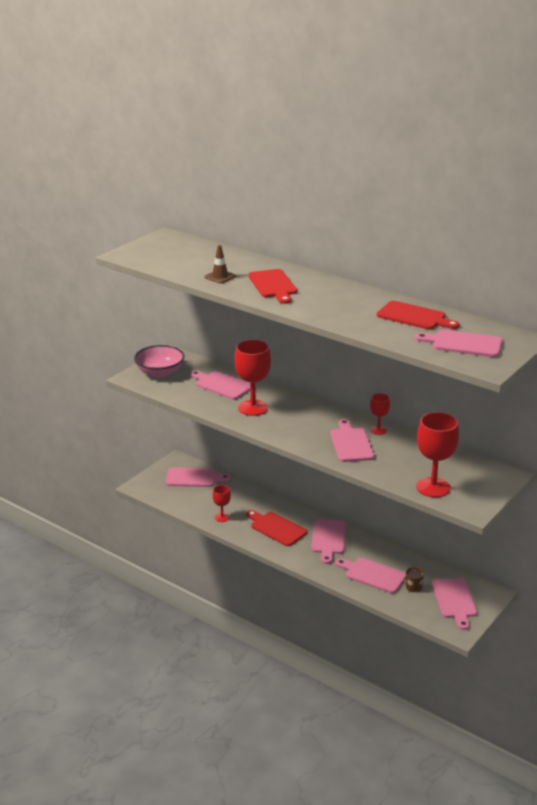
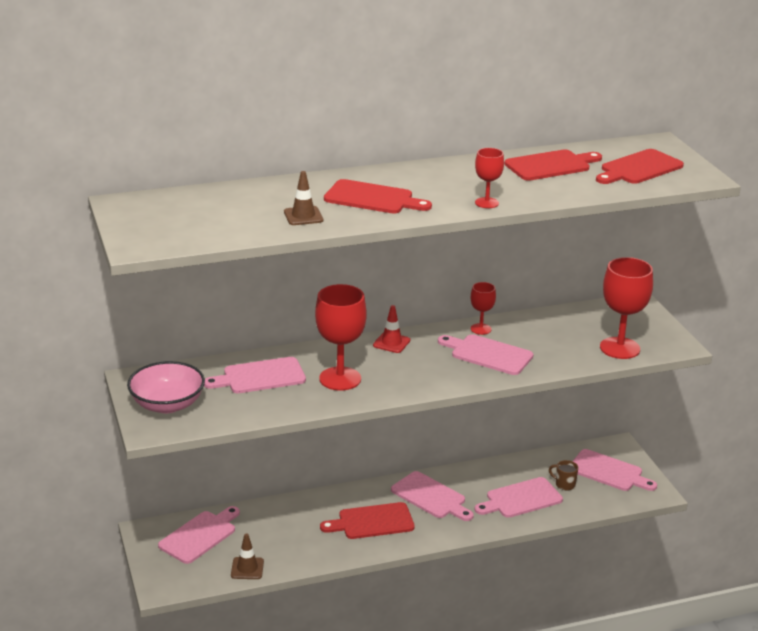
camera: 55 degrees left, 0 degrees up
red goblet [213,485,231,522] -> red goblet moved to [475,148,504,208]
pink cutting board [415,330,502,357] -> red cutting board [596,149,684,184]
none -> brown traffic cone [231,534,264,579]
none -> red traffic cone [373,305,410,353]

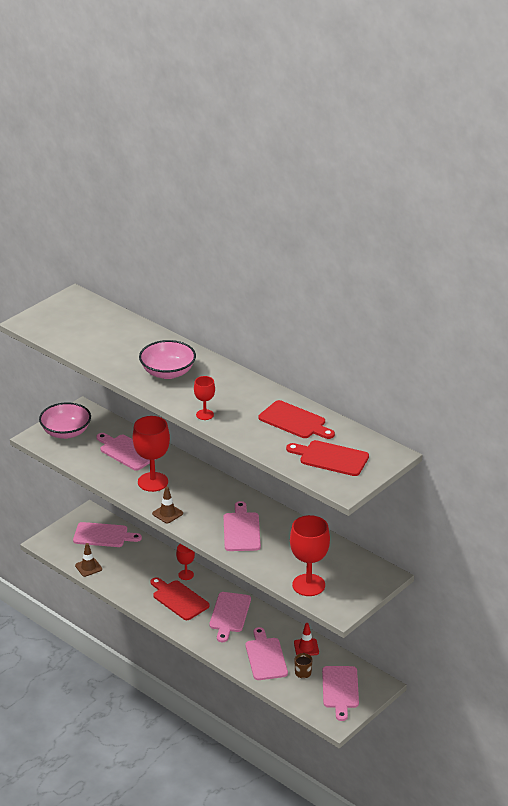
camera: 60 degrees right, 5 degrees up
brown traffic cone [284,171,323,225] -> brown traffic cone moved to [152,487,183,524]
red cutting board [324,179,432,214] -> pink bowl [139,340,196,379]
red traffic cone [373,305,410,353] -> red traffic cone moved to [294,623,319,656]
red goblet [471,282,496,335] -> red goblet moved to [176,544,195,580]
pink cutting board [474,477,563,518] -> pink cutting board turned 45 degrees clockwise [246,627,288,680]

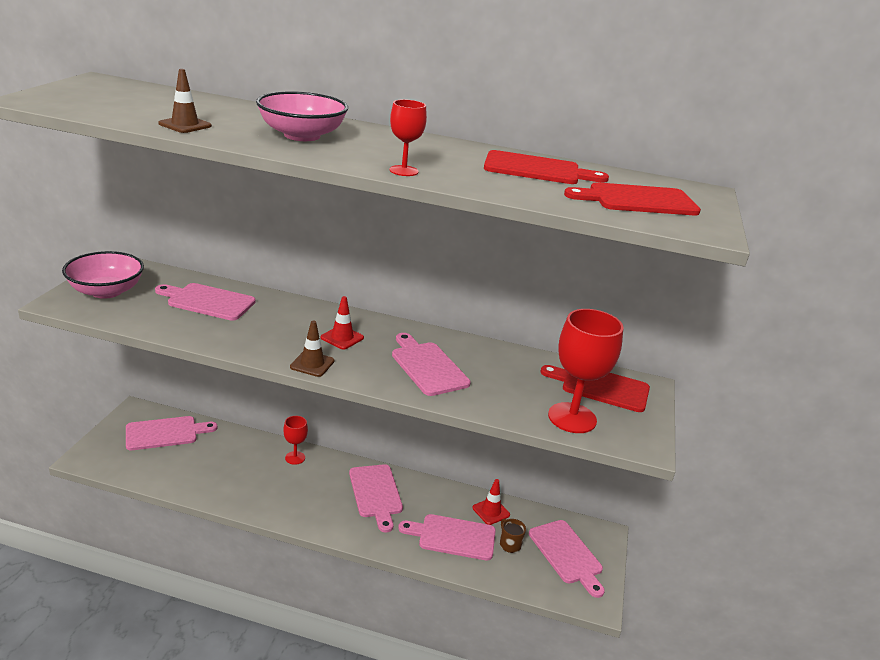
camera: 30 degrees left, 5 degrees down
brown traffic cone [75,543,102,577] -> brown traffic cone moved to [158,69,212,133]
red goblet [133,416,170,492] -> none
red cutting board [151,577,210,620] -> red cutting board moved to [541,365,650,412]
pink cutting board [246,627,288,680] -> pink cutting board turned 45 degrees counterclockwise [398,514,496,561]
none -> red traffic cone [321,296,364,350]

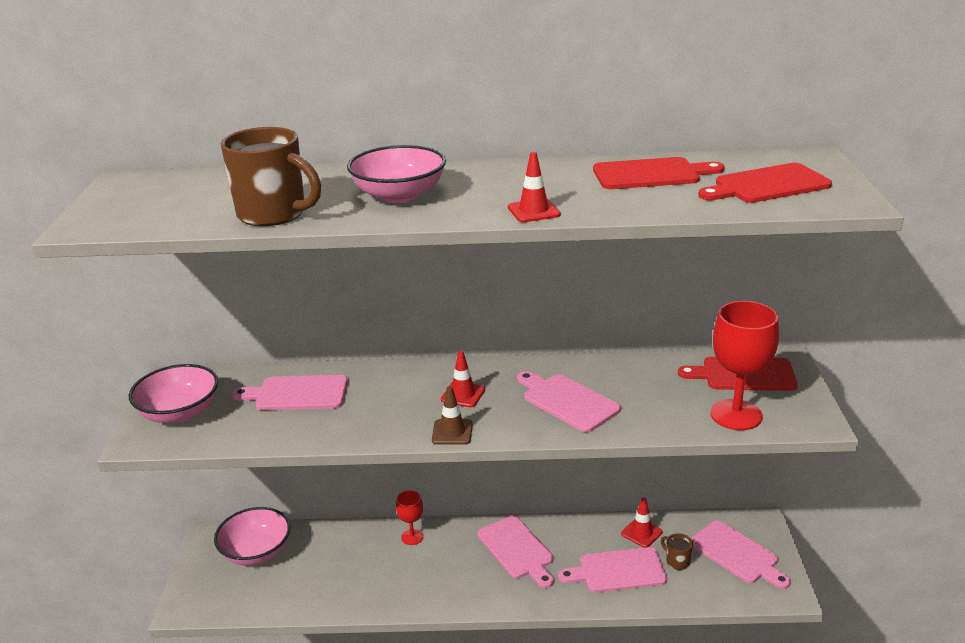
camera: 10 degrees left, 0 degrees up
pink cutting board [126,416,217,450] -> pink bowl [214,507,290,565]
brown traffic cone [158,69,212,133] -> brown mug [221,127,321,226]
red goblet [389,99,427,176] -> red traffic cone [508,152,561,222]

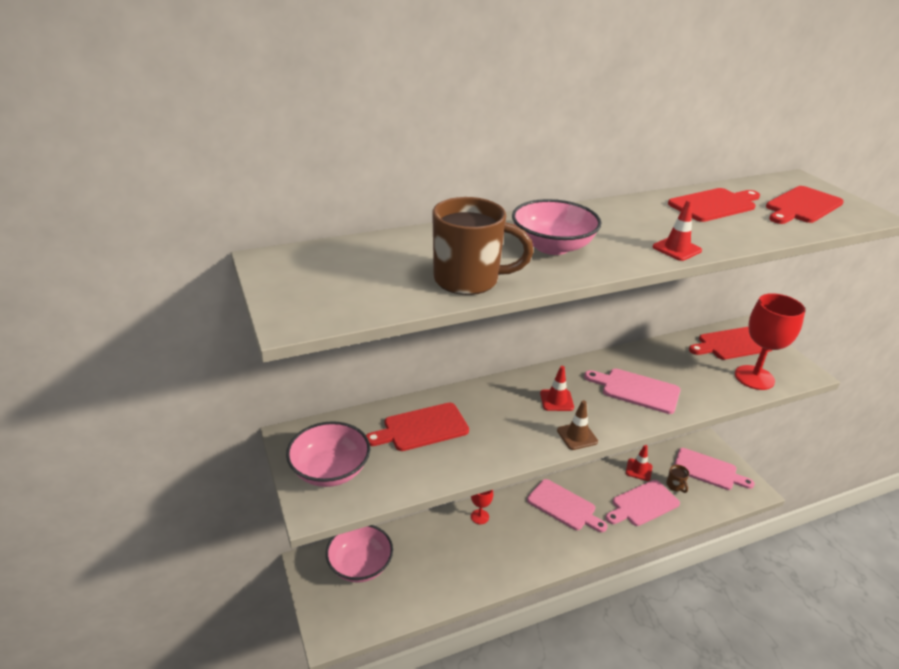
camera: 25 degrees left, 5 degrees up
pink cutting board [232,375,348,410] -> red cutting board [366,403,469,451]
brown mug [661,533,693,570] -> brown mug turned 135 degrees counterclockwise [666,465,689,493]

